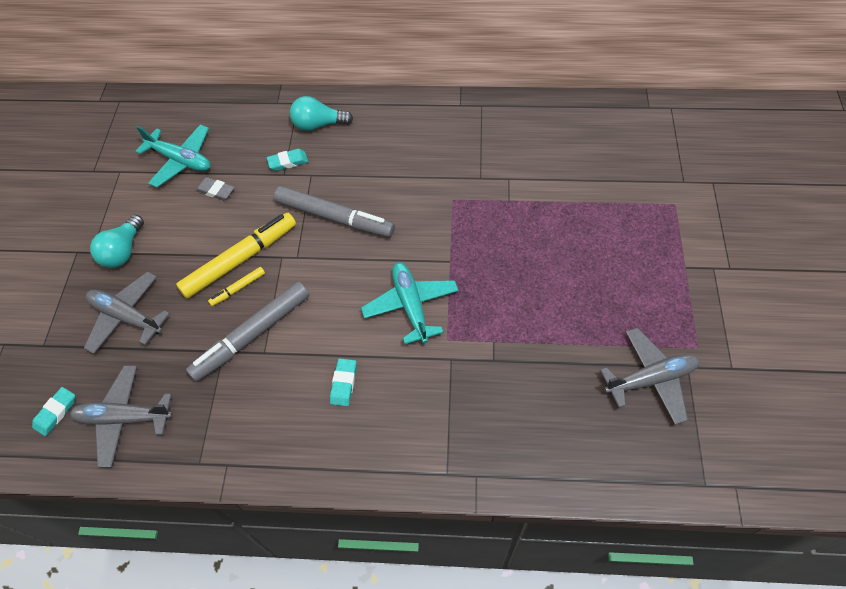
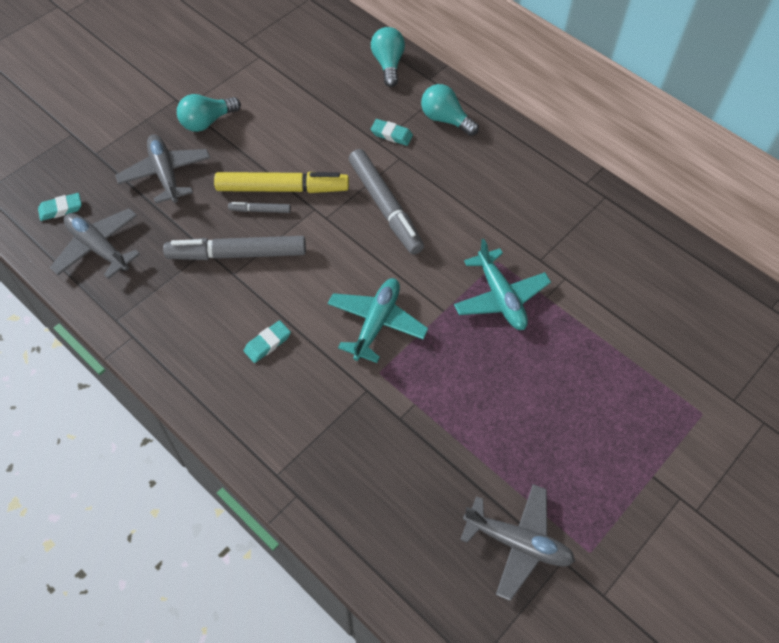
camera: 35 degrees right, 0 degrees up
turquoise plane [135,124,211,188] -> turquoise plane moved to [454,239,551,330]
grey eraser [195,177,234,201] -> none
yellow marker [208,267,265,306] -> grey marker [228,202,291,213]
none -> turquoise light bulb [371,27,405,87]

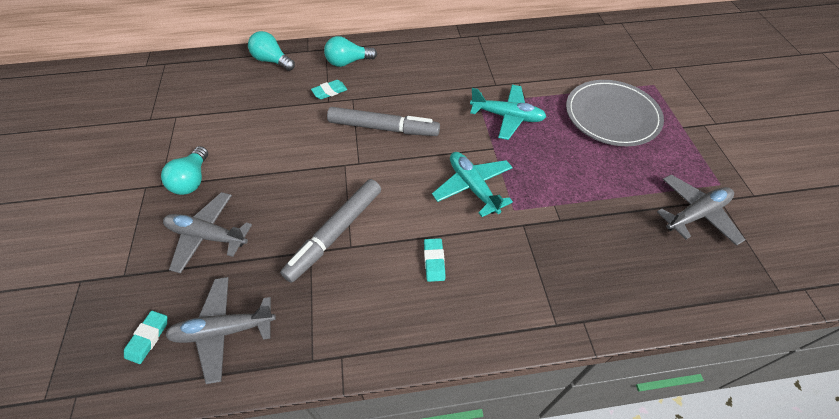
camera: 50 degrees left, 5 degrees down
yellow marker [214,172,349,193] -> none
grey marker [228,202,291,213] -> none
none -> grey plate [566,80,664,146]

